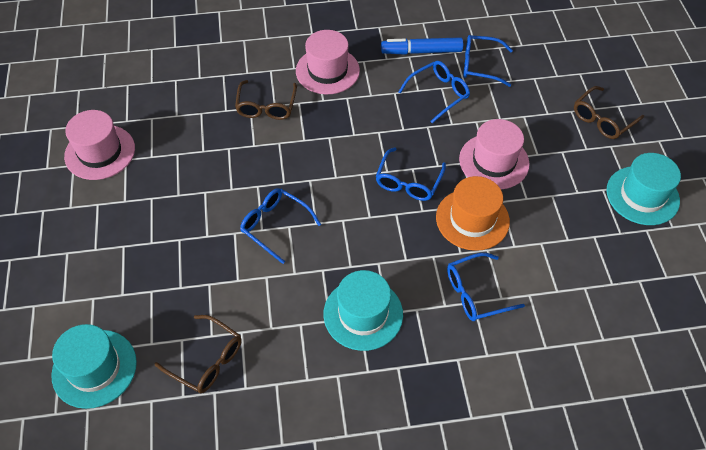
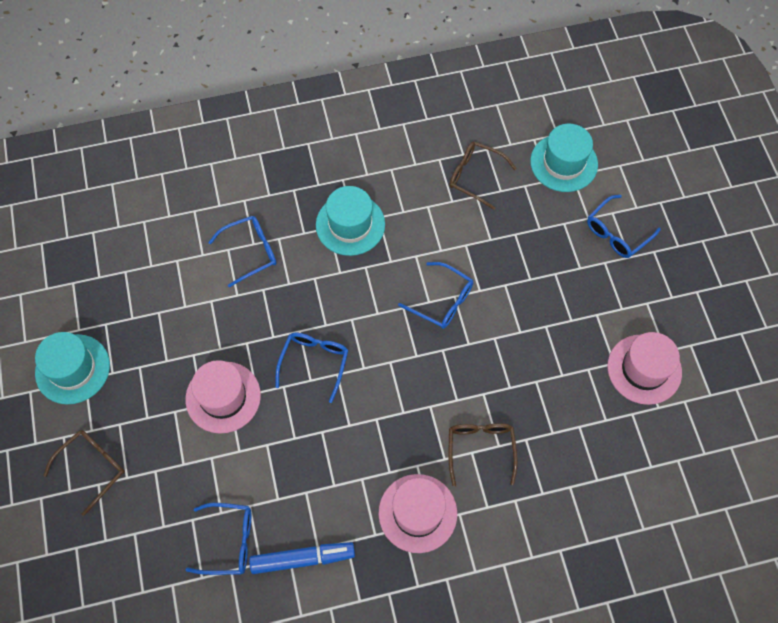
camera: 175 degrees right, 10 degrees up
blue glasses [399,61,470,123] -> blue glasses moved to [587,195,661,258]
orange hat [436,176,510,251] -> none

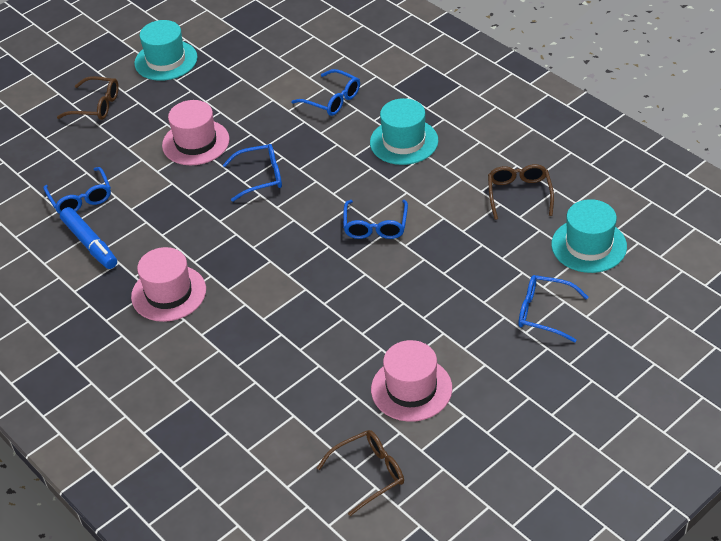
camera: 65 degrees right, 20 degrees down
brown glasses [449,423,518,487] -> brown glasses moved to [317,430,404,516]

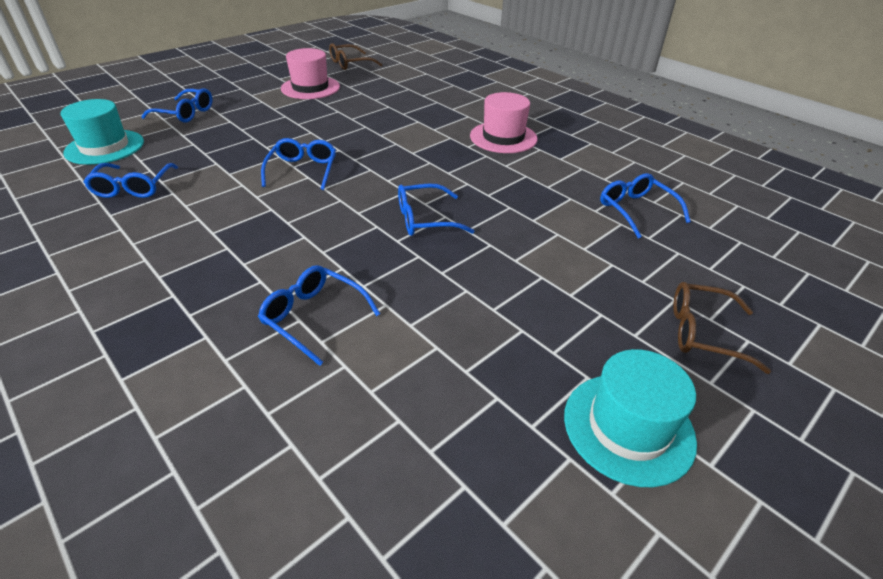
camera: 175 degrees right, 5 degrees down
blue marker [60,207,117,269] -> none
pink hat [162,100,230,165] -> none
turquoise hat [370,98,438,165] -> none
brown glasses [488,164,554,220] -> blue glasses [83,163,178,198]

